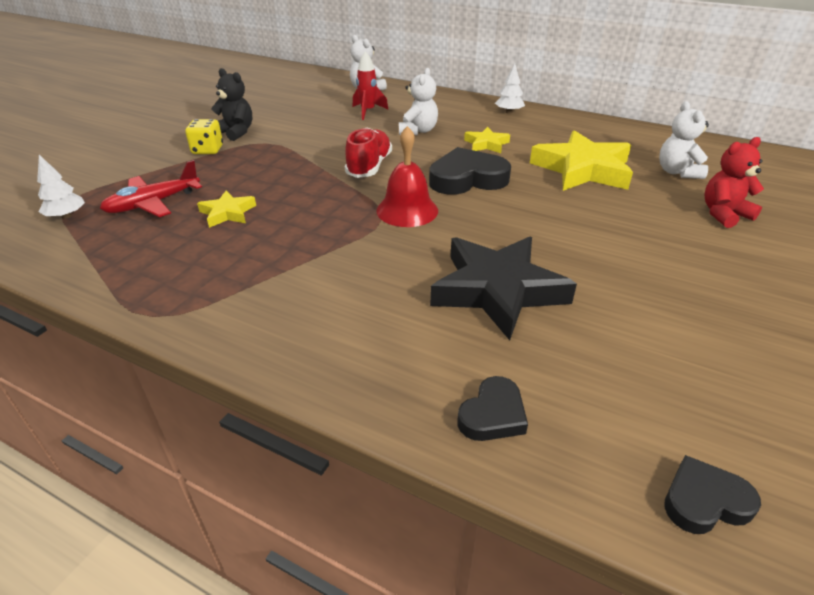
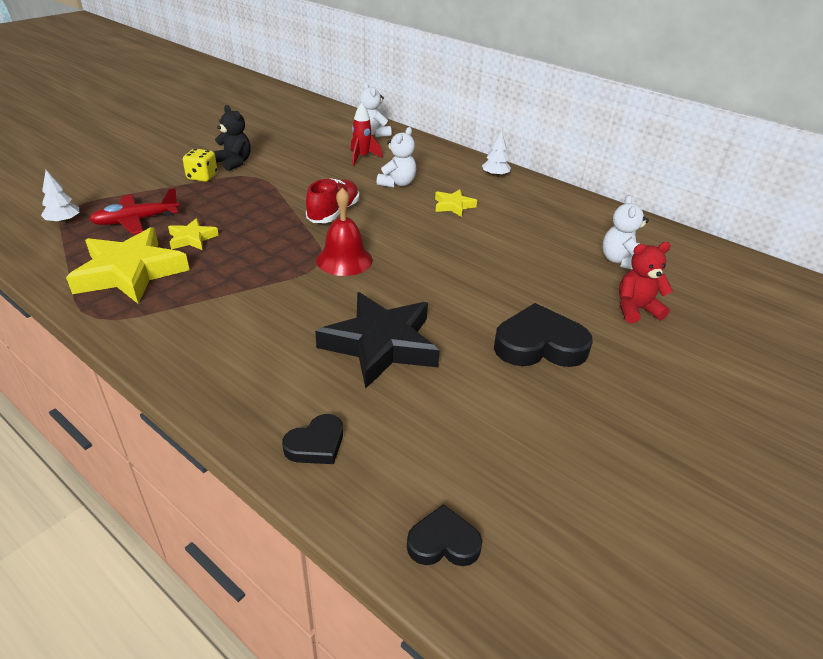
camera: 10 degrees right, 0 degrees up
black heart [429,147,511,195] -> black heart moved to [494,303,593,367]
yellow star [530,130,633,191] -> yellow star moved to [66,227,189,304]

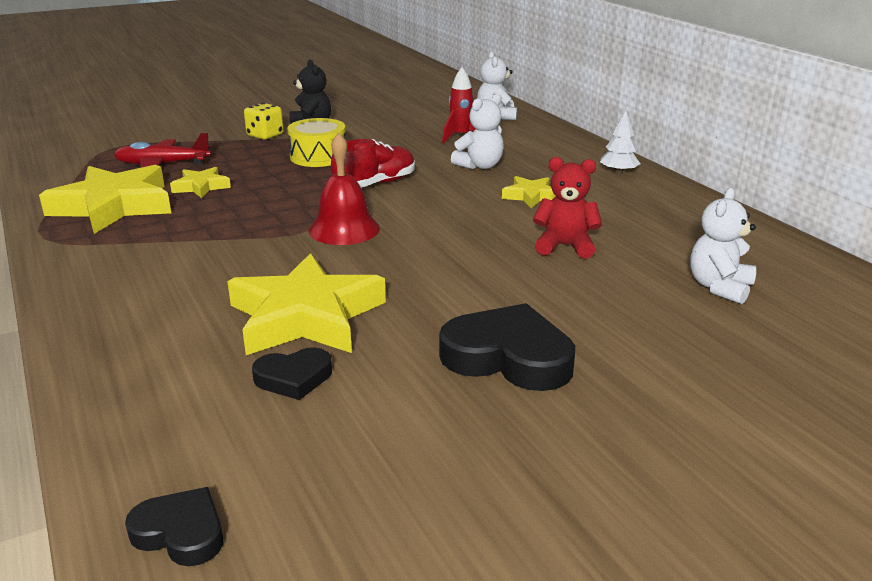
camera: 25 degrees right, 10 degrees down
white tree [41,170,79,224] -> none
black heart [282,414,343,464] -> black heart moved to [252,348,332,400]
black star [315,292,440,388] -> yellow star [227,253,386,355]
red teddy bear [619,242,673,323] -> red teddy bear moved to [533,157,602,259]
none -> yellow drum [287,118,346,167]

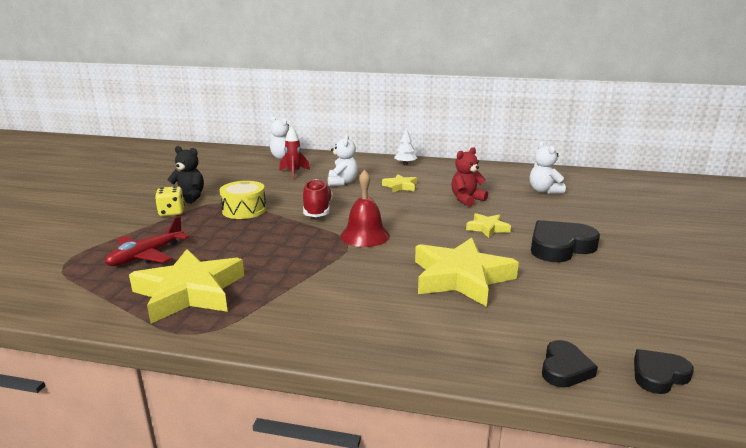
camera: 50 degrees left, 5 degrees down
yellow star [170,167,231,198] -> yellow star moved to [466,213,511,238]
black heart [252,348,332,400] -> black heart moved to [542,340,598,388]

